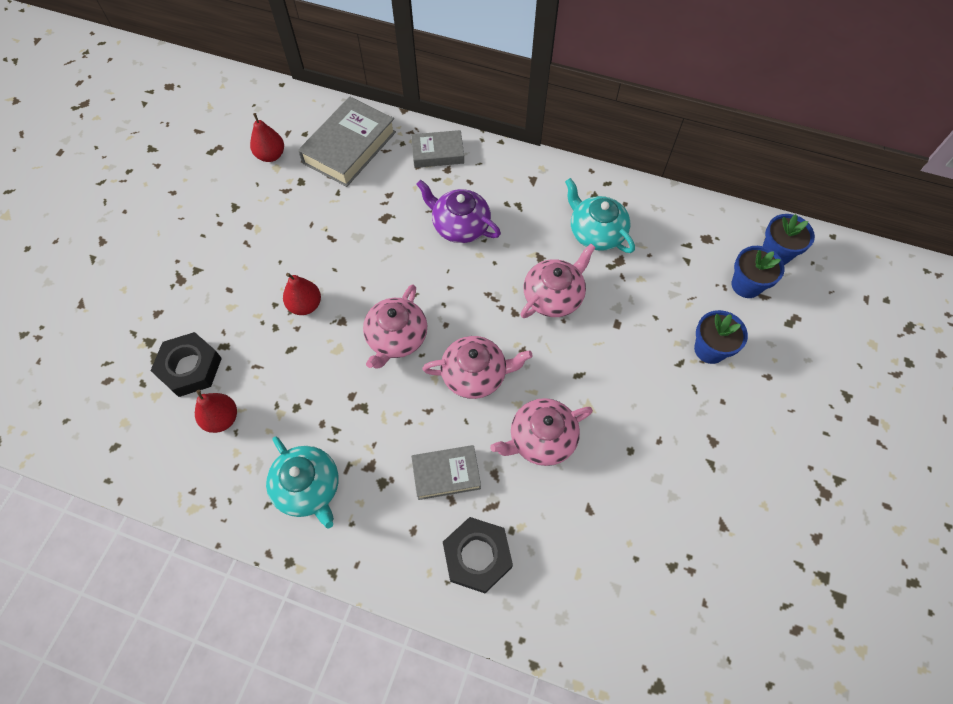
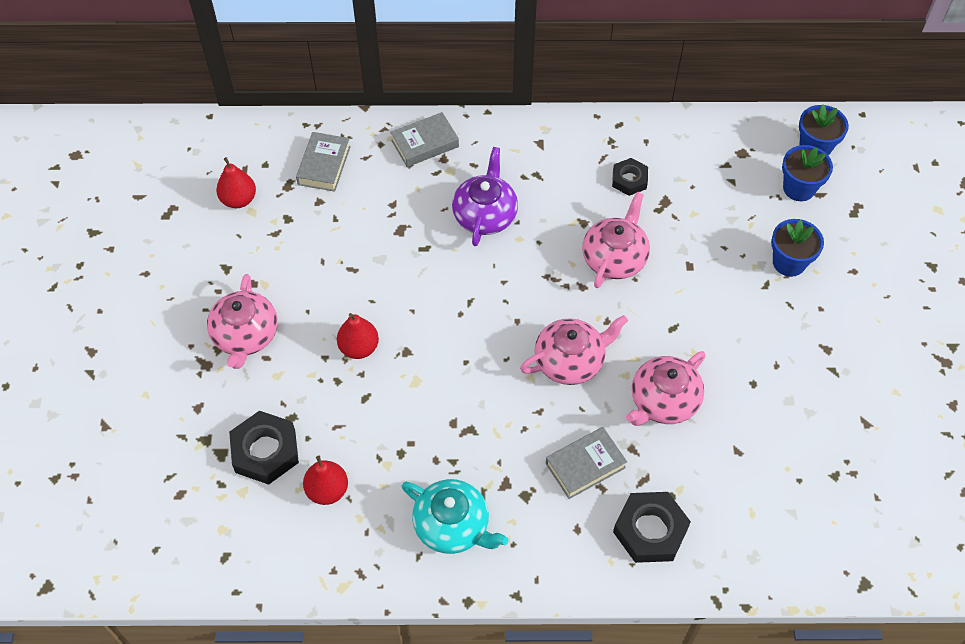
camera: 20 degrees left, 5 degrees down
grey book [298,97,396,187] -> grey book [296,132,351,192], size x0.60
pink teapot [363,284,427,369] -> pink teapot moved to [207,274,278,369]
purple teapot [416,180,501,243] -> purple teapot turned 90 degrees clockwise [452,147,518,246]
turquoise teapot [565,178,635,253] -> black nut [612,158,648,196]

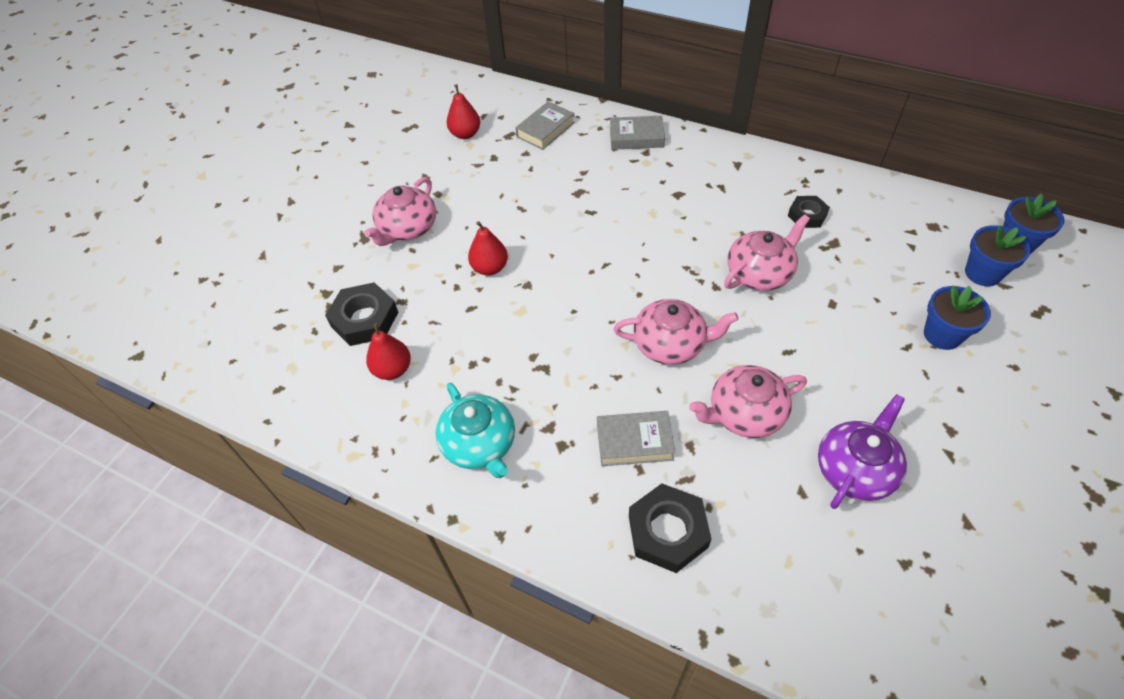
camera: 30 degrees right, 5 degrees down
purple teapot [452,147,518,246] -> purple teapot moved to [818,394,907,509]

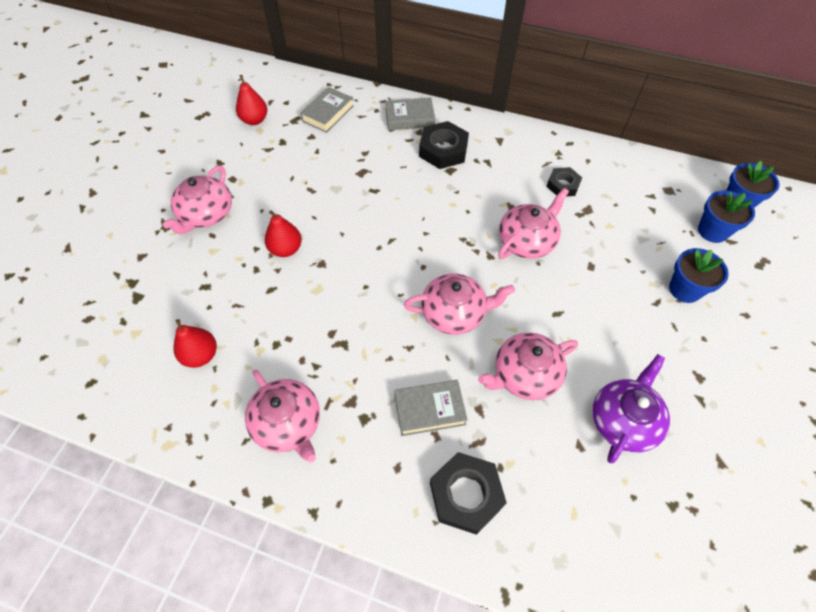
camera: 10 degrees left, 5 degrees up
black nut [325,282,398,346] -> black nut moved to [419,121,469,169]
turquoise teapot [435,383,515,478] -> pink teapot [245,369,320,462]

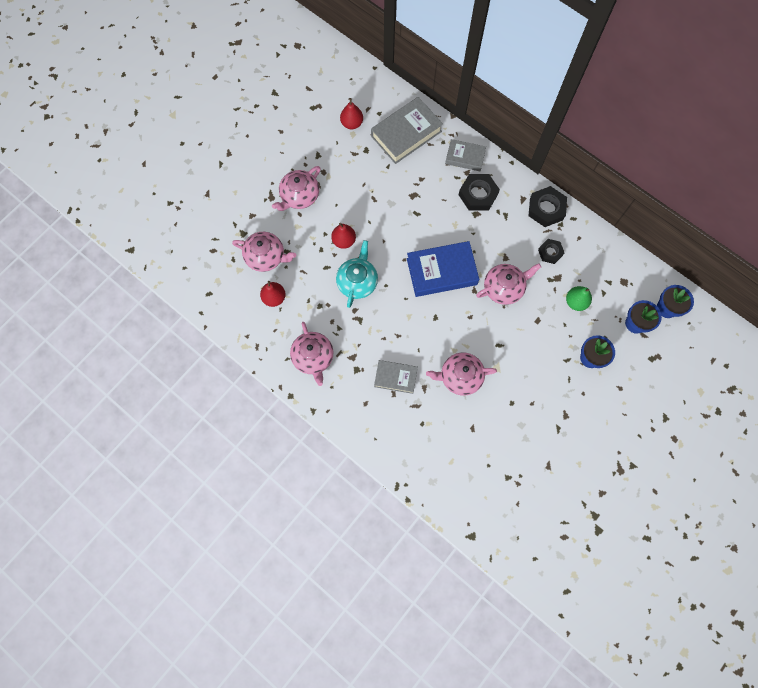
camera: 20 degrees right, 15 degrees up
grey book [300,87,353,133] -> grey book [371,97,443,164], size x1.68
pink teapot [403,273,515,335] -> pink teapot moved to [232,232,296,272]
black nut [430,452,507,535] -> black nut moved to [529,186,567,227]
purple teapot [592,354,670,463] -> none
none -> turquoise teapot [336,240,378,308]
none -> blue book [407,241,479,297]
none -> green pear [566,286,592,311]

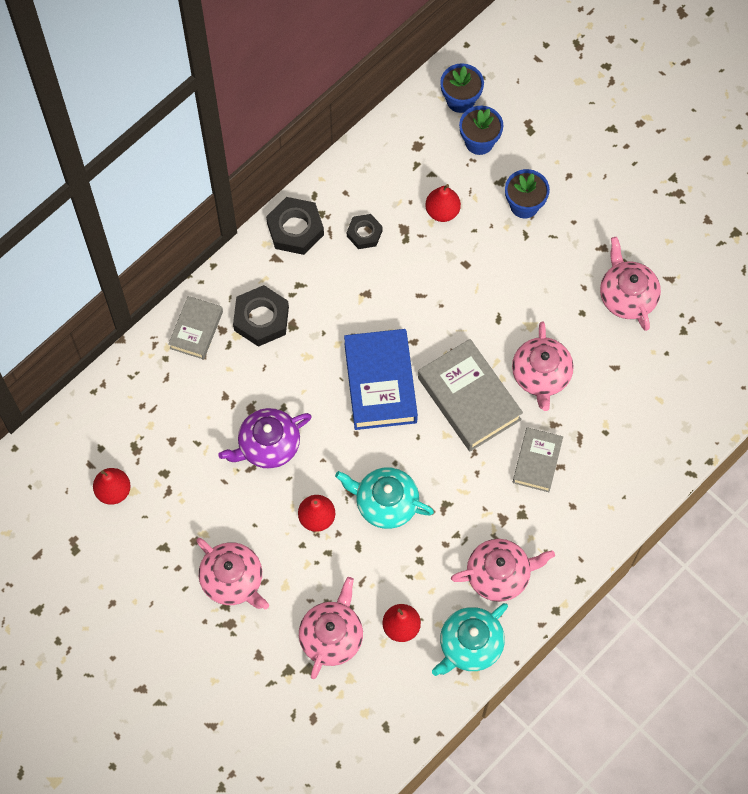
camera: 85 degrees left, 5 degrees down
grey book [371,97,443,164] -> grey book moved to [418,339,523,452]
pink teapot [476,264,541,305] -> pink teapot moved to [600,237,661,331]
green pear [566,286,592,311] -> red pear [425,184,461,222]
none -> purple teapot [218,408,312,469]
none -> turquoise teapot [432,603,508,676]

